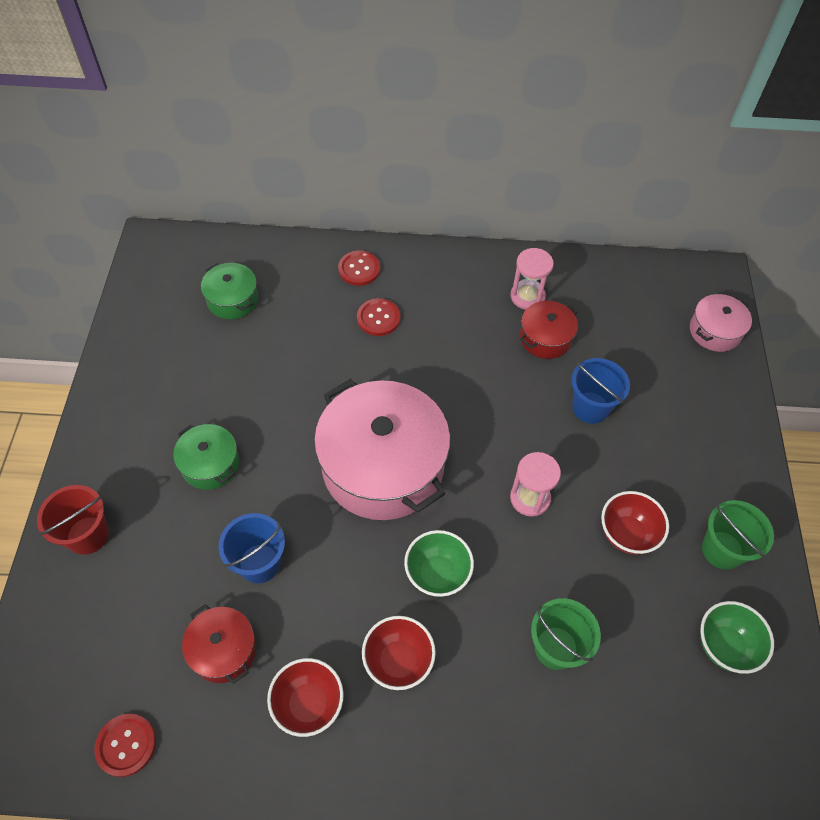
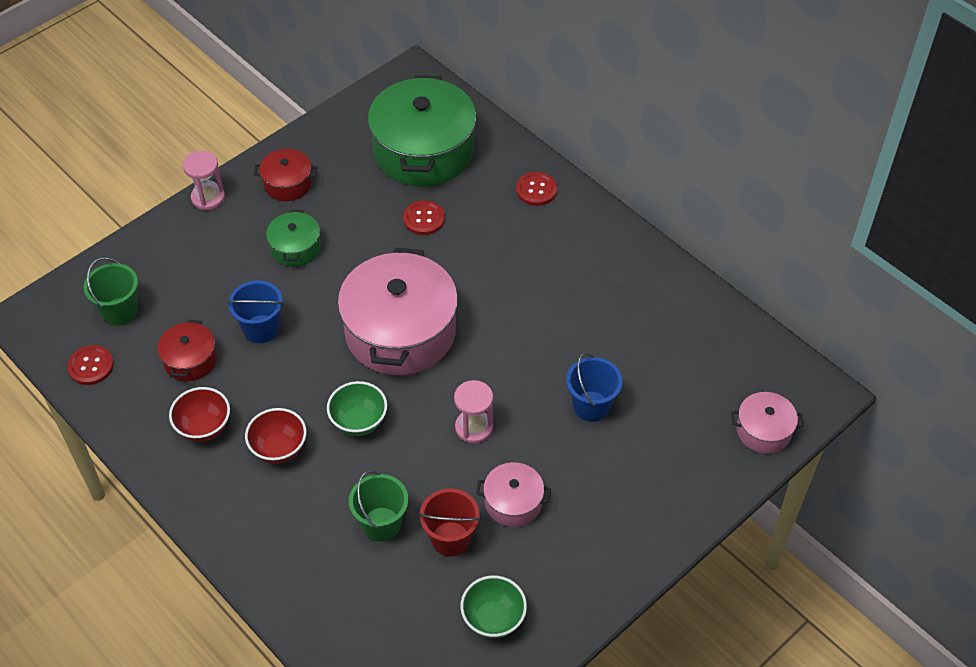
camera: 45 degrees right, 5 degrees down
red bucket [37,485,109,555] -> red bucket moved to [419,488,481,556]
green pot [201,263,258,319] -> green pot [368,75,476,186], size x2.10
red button [357,298,400,336] -> red button moved to [403,200,445,235]
pink hourglass [511,248,554,310] -> pink hourglass moved to [183,151,225,210]
red pot [520,301,578,359] -> red pot moved to [254,149,318,201]
red bowl [601,491,669,555] -> pink pot [476,462,551,527]
green bucket [702,500,774,570] -> green bucket moved to [83,257,138,326]

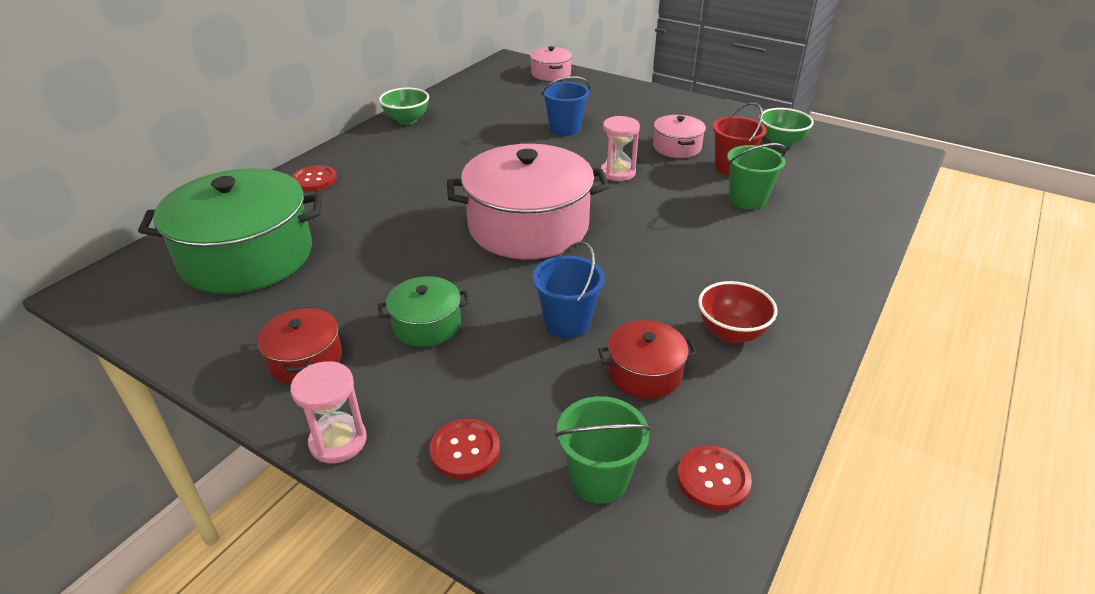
camera: 105 degrees left, 15 degrees down
red bowl [245,408,307,464] -> none
green bowl [327,381,387,436] -> green bowl moved to [379,88,429,125]
red button [403,200,445,235] -> red button moved to [429,419,500,479]

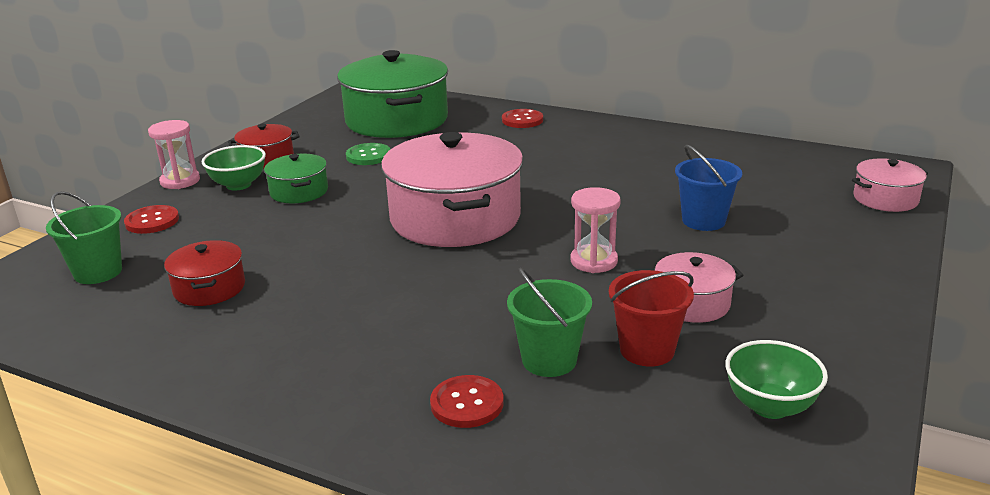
camera: 85 degrees right, 10 degrees down
green bowl [379,88,429,125] -> green bowl moved to [202,145,266,191]
blue bucket [532,241,605,338] -> none
red button [677,445,752,511] -> red button moved to [430,375,504,428]
red bowl [698,281,778,343] -> none
none -> green button [346,143,391,165]

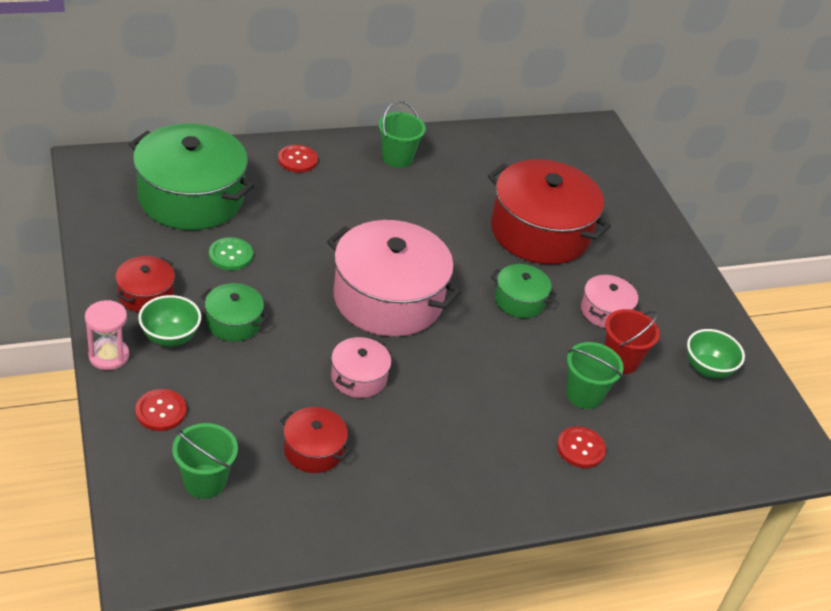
camera: 50 degrees left, 15 degrees up
pink hourglass [570,187,621,273] -> green pot [491,264,557,318]
blue bucket [675,145,742,231] -> red pot [488,159,611,264]
pink pot [852,158,928,212] -> pink pot moved to [331,337,391,398]
none -> green bucket [379,101,426,168]

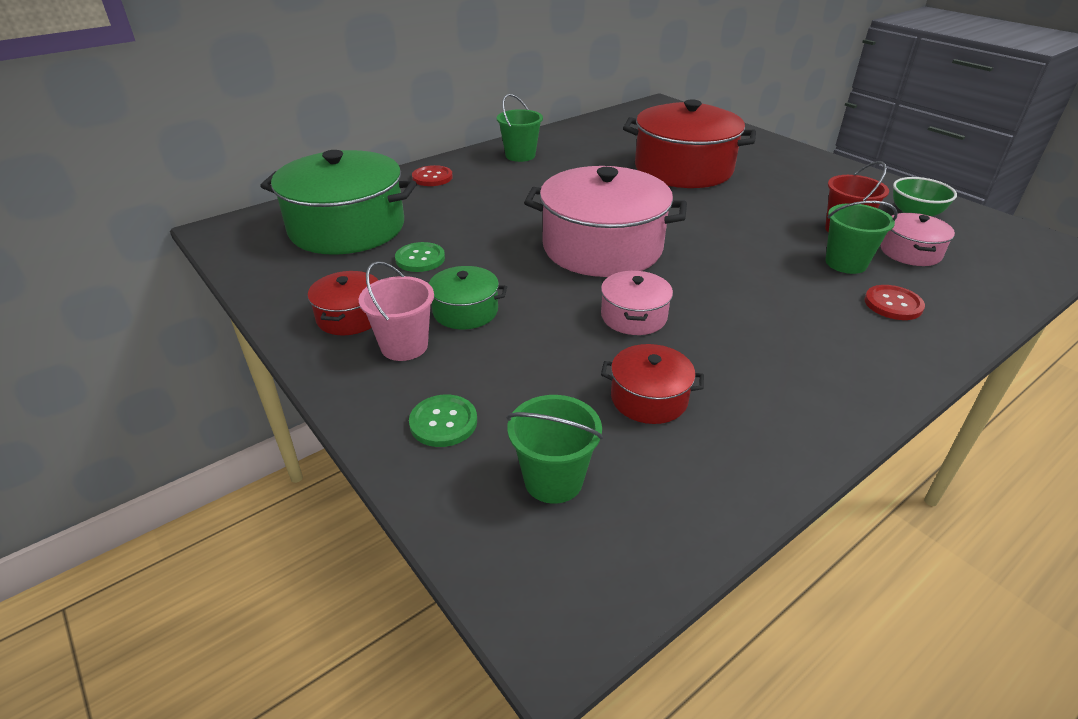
camera: 15 degrees left, 5 degrees down
pink hourglass [85,300,129,370] -> none
red button [135,389,187,431] -> green button [409,395,477,447]
green bowl [138,295,201,347] -> pink bucket [359,261,434,361]
green pot [491,264,557,318] -> none
pink pot [581,275,638,328] -> pink pot moved to [881,213,955,266]

